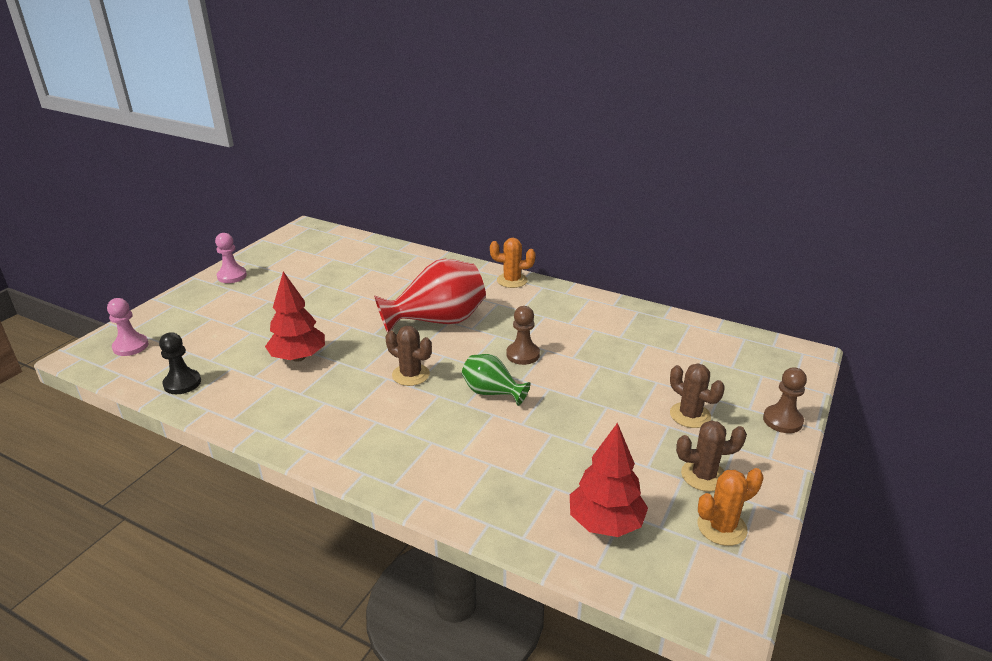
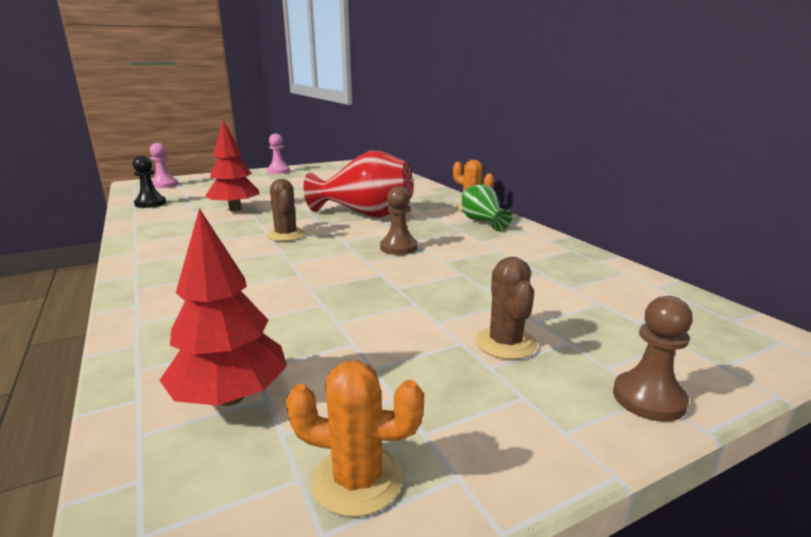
camera: 35 degrees right, 10 degrees down
green vase [462,354,530,406] -> green vase moved to [462,184,512,231]
brown cactus [676,420,747,492] -> none

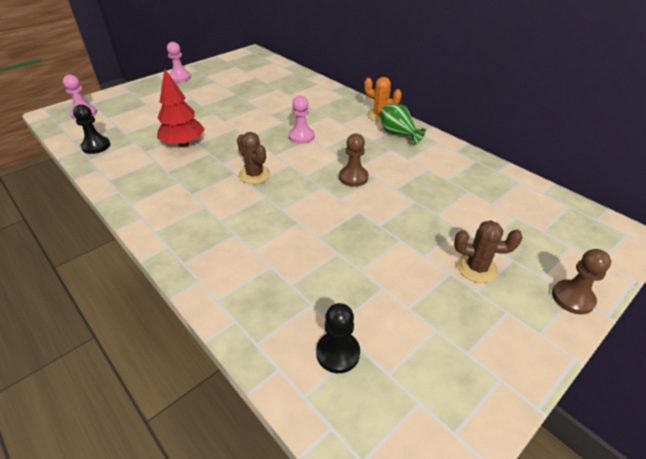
camera: 15 degrees left, 20 degrees up
red tree [159,208,287,406] -> black pawn [316,303,360,373]
orange cactus [286,361,424,517] -> none
red vase [304,151,413,218] -> pink pawn [289,96,314,144]
brown cactus [475,257,537,359] -> brown cactus turned 60 degrees counterclockwise [454,221,523,283]

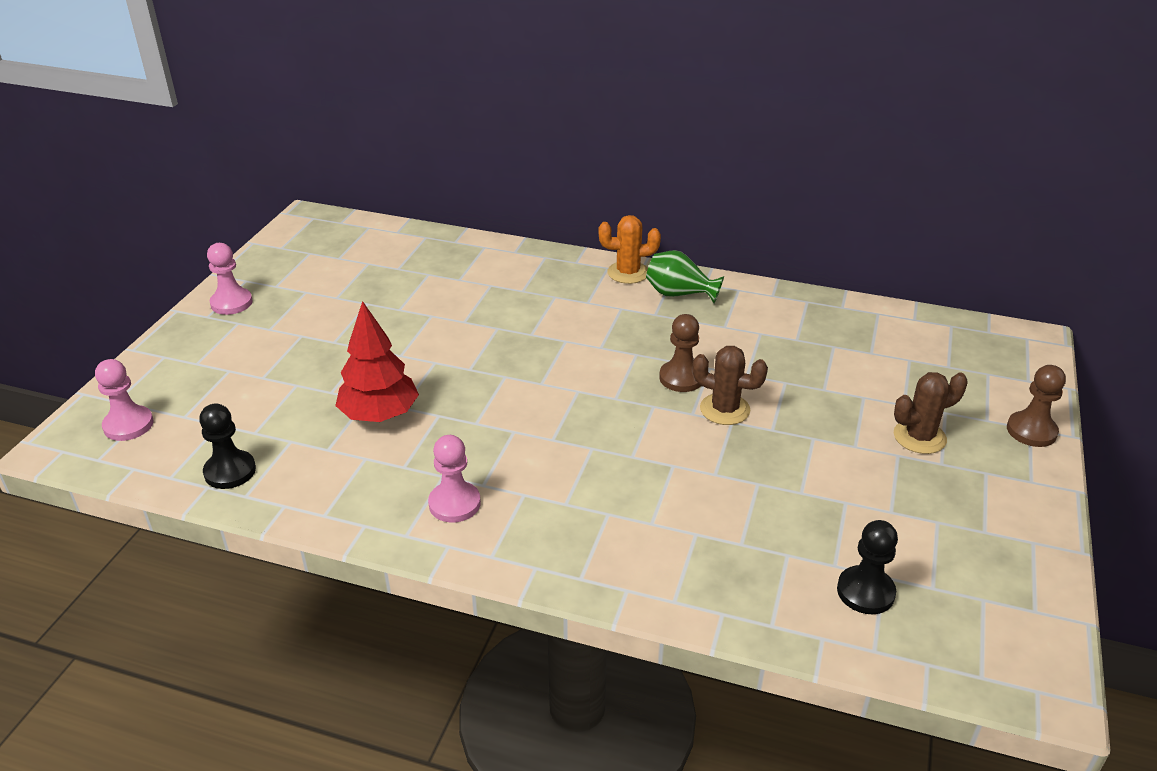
camera: 30 degrees left, 5 degrees down
brown cactus [237,132,270,184] -> brown cactus moved to [693,346,768,425]
pink pawn [289,96,314,144] -> pink pawn moved to [428,435,481,522]

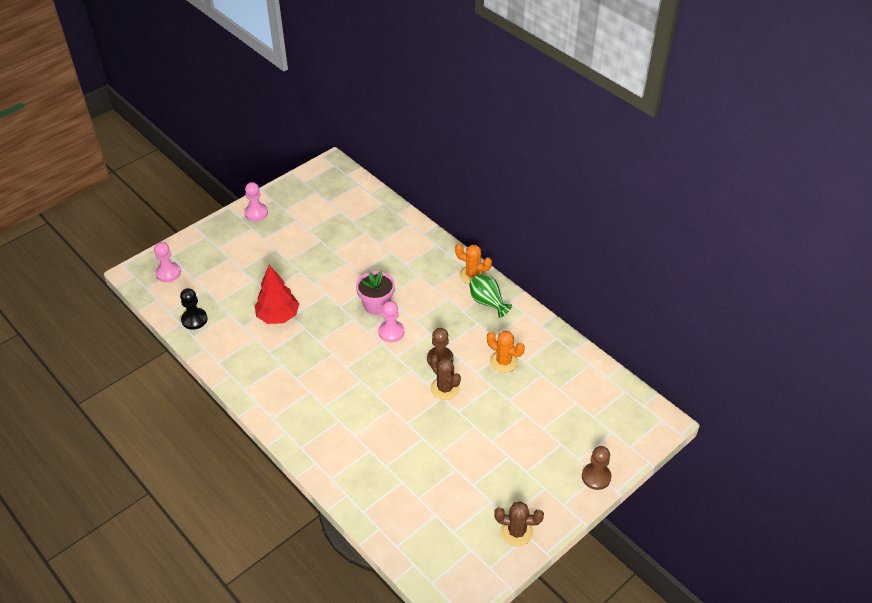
camera: 30 degrees right, 10 degrees up
pink pawn [428,435,481,522] -> pink pawn moved to [378,301,404,342]
black pawn [837,520,898,614] -> none
brown cactus [894,372,968,454] -> brown cactus moved to [494,501,544,546]
none -> pink flower pot [356,271,395,315]
none -> orange cactus [487,331,525,373]

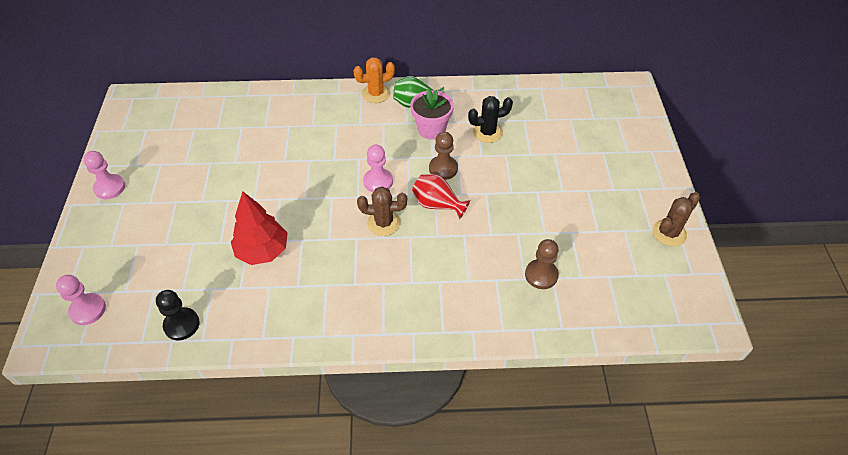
camera: 50 degrees left, 5 degrees up
pink flower pot [356,271,395,315] -> pink flower pot moved to [410,88,454,140]
brown cactus [430,355,461,400] -> brown cactus moved to [357,187,407,236]
orange cactus [487,331,525,373] -> black cactus [468,96,513,143]
brown pawn [582,446,612,490] -> brown pawn moved to [525,239,559,289]
none -> red vase [412,174,470,220]

